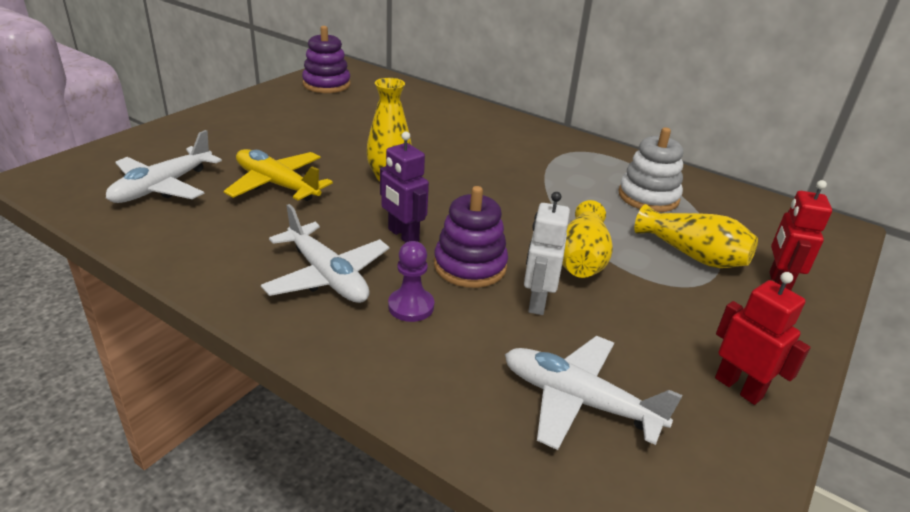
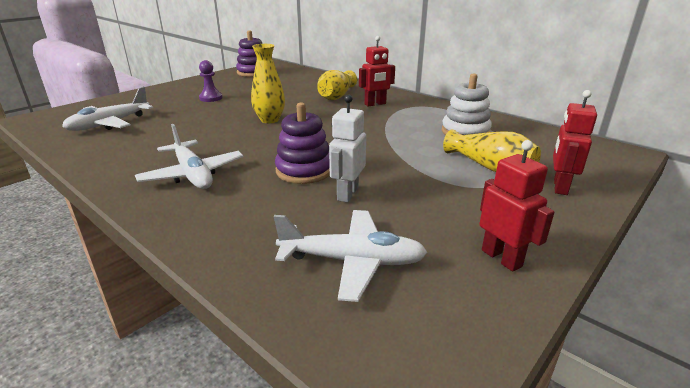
camera: 10 degrees right, 5 degrees down
yellow plane [223,149,333,201] -> none
purple robot [380,131,429,242] -> none
purple pawn [388,241,434,322] -> purple pawn moved to [199,60,223,102]
white plane [505,336,682,450] -> white plane turned 150 degrees clockwise [274,210,428,302]
yellow vase [562,200,613,278] -> yellow vase moved to [317,70,357,100]
none -> red robot [359,36,395,107]

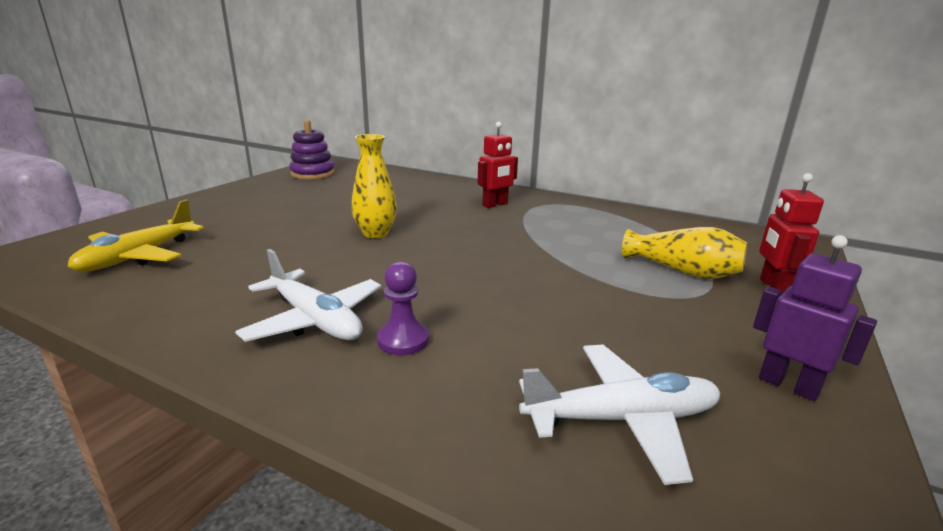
camera: 15 degrees left, 5 degrees down
white plane [62,87,153,131] -> yellow plane [68,200,204,272]
purple pawn [199,60,223,102] -> purple pawn moved to [377,261,429,355]
purple stacking toy [275,102,330,184] -> none
yellow vase [317,70,357,100] -> none
white robot [329,95,366,203] -> none
white stacking toy [442,73,492,135] -> none
red robot [480,140,555,272] -> purple robot [753,235,877,401]

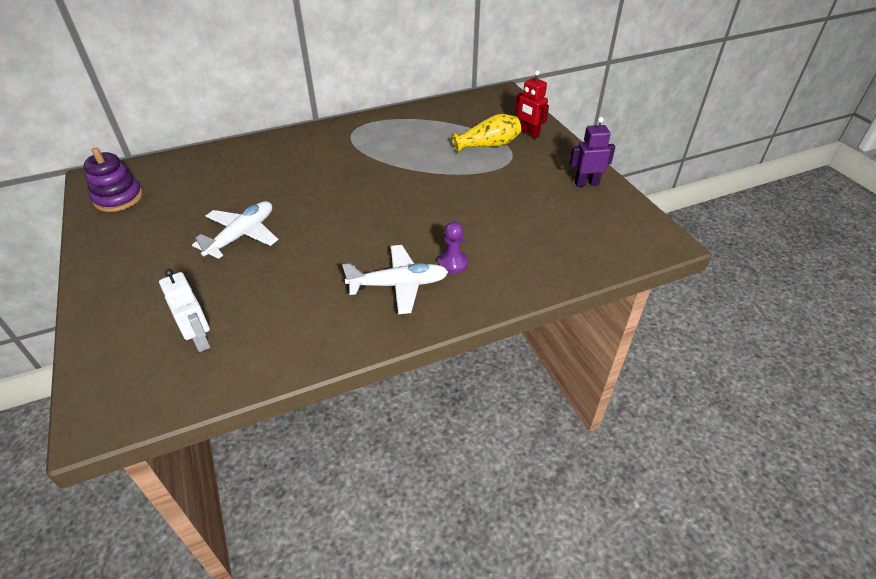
camera: 50 degrees left, 20 degrees up
yellow plane [68,200,204,272] -> white robot [159,269,210,352]
yellow vase [351,134,397,238] -> none
red robot [477,122,518,208] -> none
white plane [519,345,720,485] -> white plane moved to [192,201,278,259]

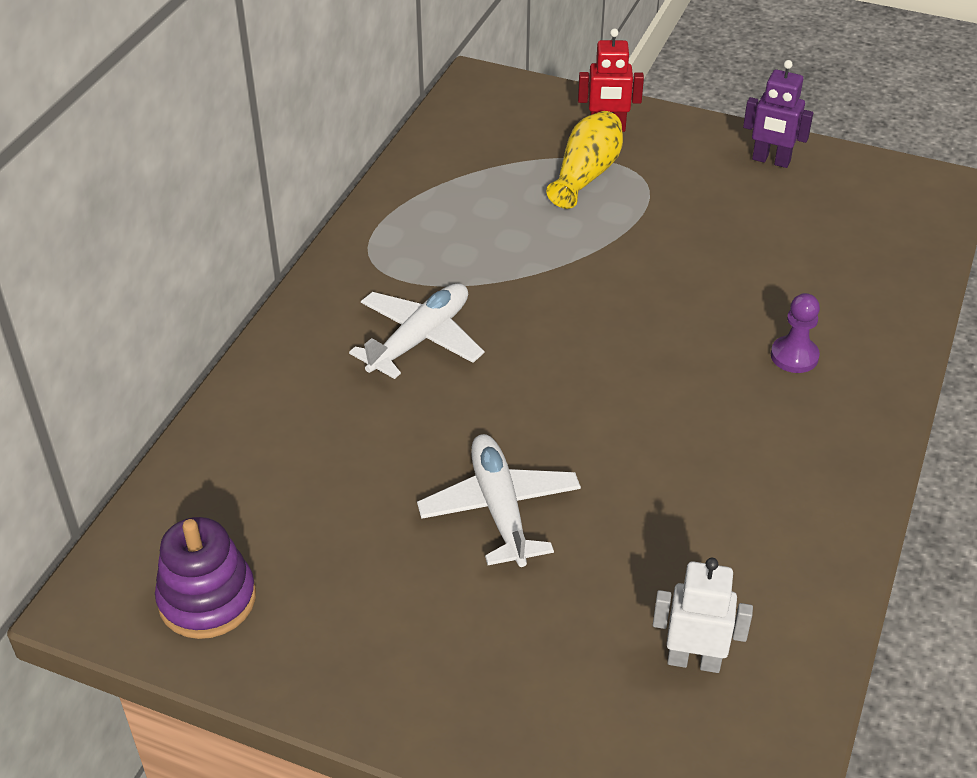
camera: 45 degrees left, 0 degrees up
white plane [342,245,448,314] -> white plane moved to [349,283,484,379]
purple robot [570,117,615,187] -> purple robot turned 105 degrees counterclockwise [743,60,813,168]

